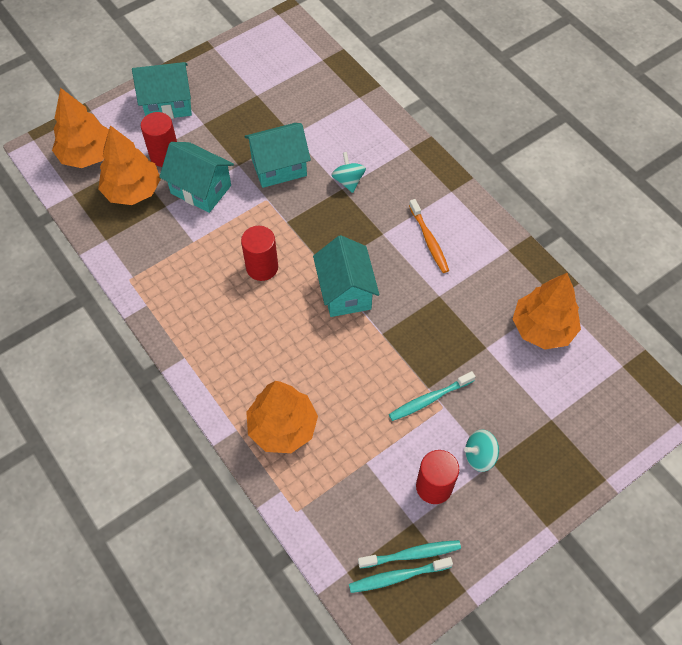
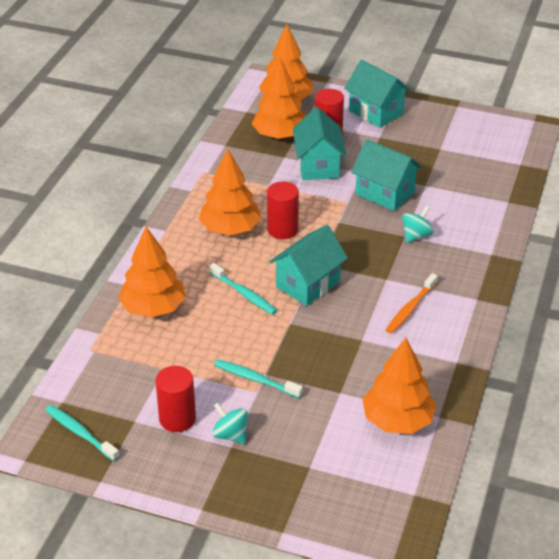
camera: 55 degrees right, 20 degrees down
turquoise toothbrush [358,540,461,568] -> turquoise toothbrush moved to [209,263,277,315]
none -> orange tree [199,149,261,235]

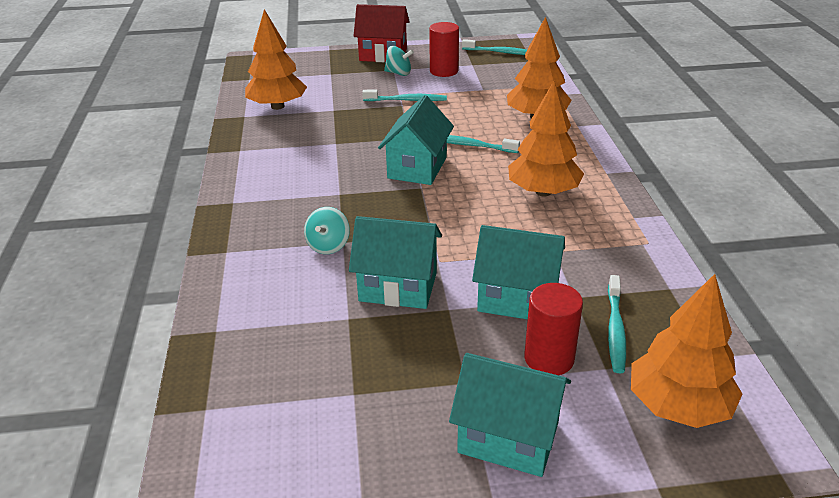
camera: 155 degrees right, 5 degrees down
orange tree [252,58,306,139] -> turquoise toothbrush [608,275,626,373]
red cylinder [267,181,299,239] -> none
turquoise house [293,107,346,180] -> turquoise house turned 45 degrees counterclockwise [472,225,565,319]
orange toothbrush [386,273,438,334] -> none
none -> red house [354,4,410,62]

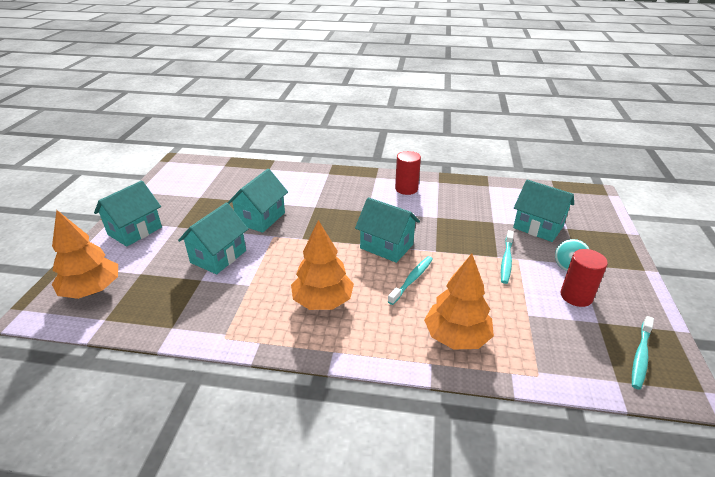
camera: 105 degrees right, 0 degrees up
orange tree [245,9,307,110] -> none
turquoise spinning top [304,207,350,254] -> none
red house [354,4,410,62] -> none
red cylinder [524,283,583,375] -> red cylinder moved to [395,151,421,195]
turquoise toothbrush [608,275,626,373] -> none
none -> turquoise house [513,179,574,242]

